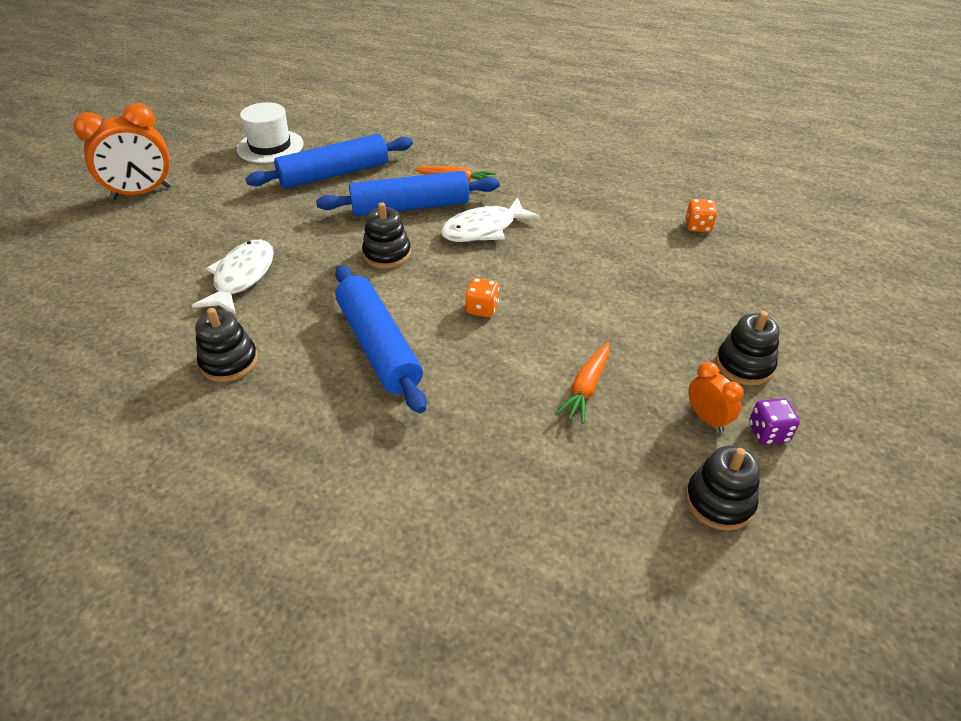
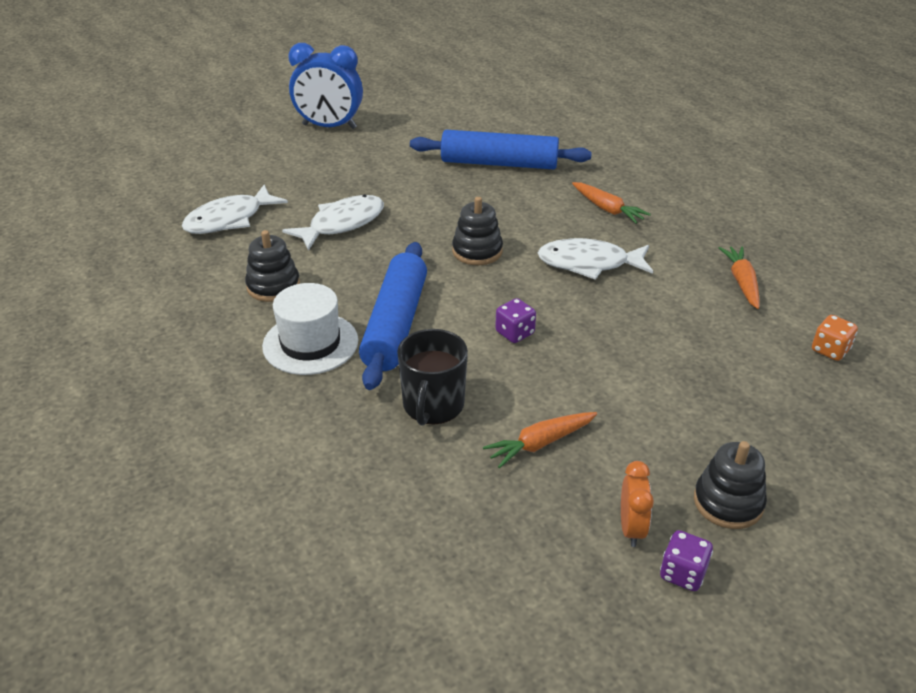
camera: 35 degrees right, 5 degrees down
orange clock [73,103,171,200] -> blue clock [288,43,363,129]
white hat [237,102,304,163] -> white hat moved to [262,283,358,375]
blue rolling pin [316,171,500,216] -> none
orange dice [465,278,499,317] -> purple dice [495,298,536,343]
black stacking toy [685,445,760,531] -> none
none -> white fish [182,184,288,234]
none -> black mug [397,329,468,426]
none -> orange carrot [719,246,760,309]

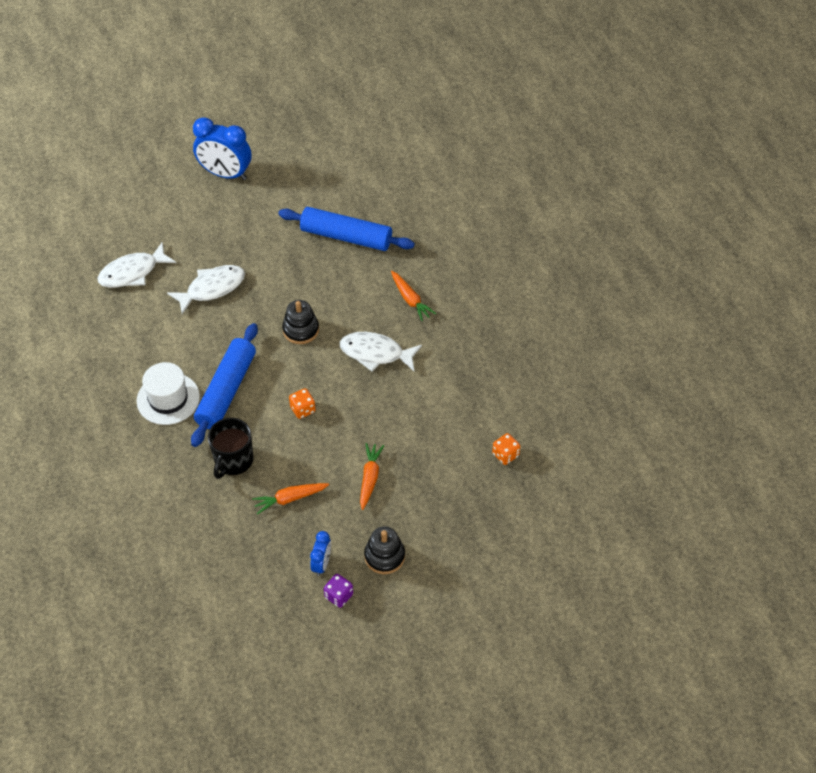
camera: 10 degrees right, 15 degrees up
black stacking toy [245,230,300,302] -> none
purple dice [495,298,536,343] -> orange dice [289,388,316,419]
orange clock [621,461,654,547] -> blue clock [310,531,331,576]
orange carrot [719,246,760,309] -> orange carrot moved to [360,443,384,510]

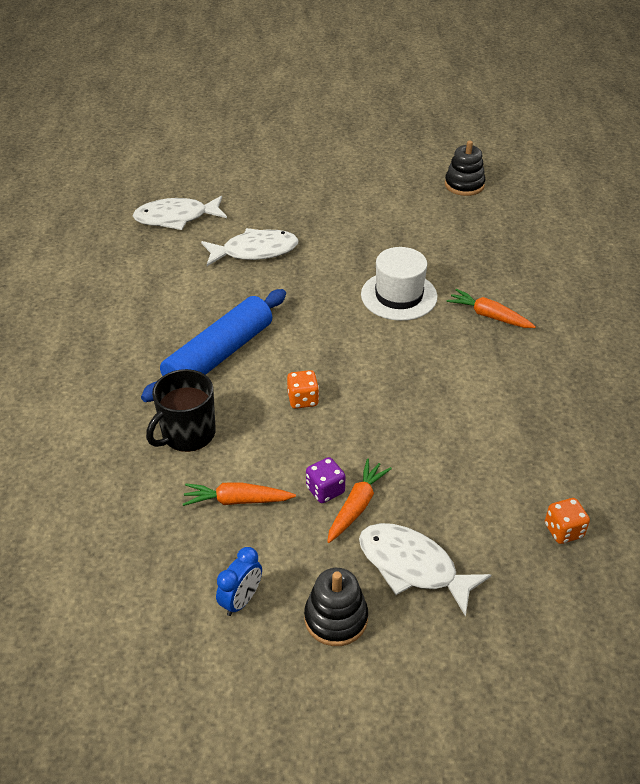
camera: 20 degrees right, 10 degrees down
white hat [137,362,200,425] -> white hat moved to [361,247,437,321]
blue clock [193,117,251,180] -> none
blue rolling pin [278,207,415,251] -> none
black stacking toy [282,300,319,344] -> black stacking toy moved to [445,141,486,196]
purple dice [324,574,353,608] -> purple dice moved to [306,457,345,503]
white fish [340,332,422,371] -> white fish moved to [359,523,491,617]
orange carrot [391,271,436,321] -> orange carrot turned 135 degrees clockwise [447,289,536,328]

